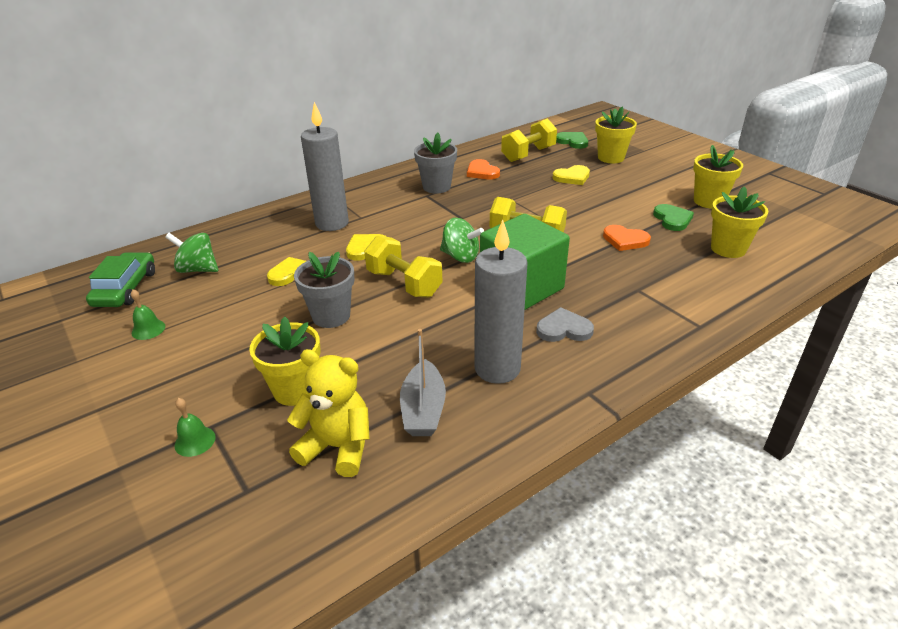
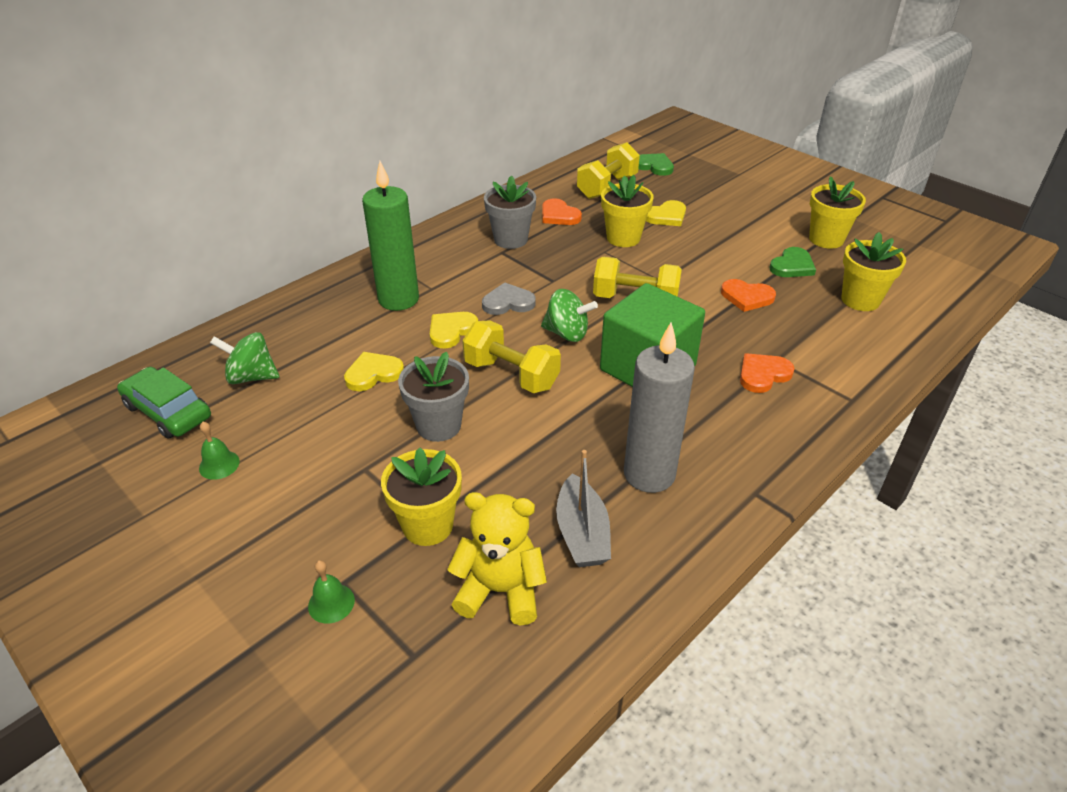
camera: 10 degrees left, 5 degrees up
green car [86,252,155,307] -> green car turned 45 degrees counterclockwise [117,367,211,439]
grey candle [301,102,349,231] -> green candle [362,161,419,311]
grey heart [536,307,594,342] -> grey heart moved to [482,282,536,315]
yellow flower pot [595,107,637,163] -> yellow flower pot moved to [601,175,654,247]
green heart [653,204,694,231] -> green heart turned 60 degrees clockwise [769,247,816,277]
none -> orange heart [740,353,795,393]

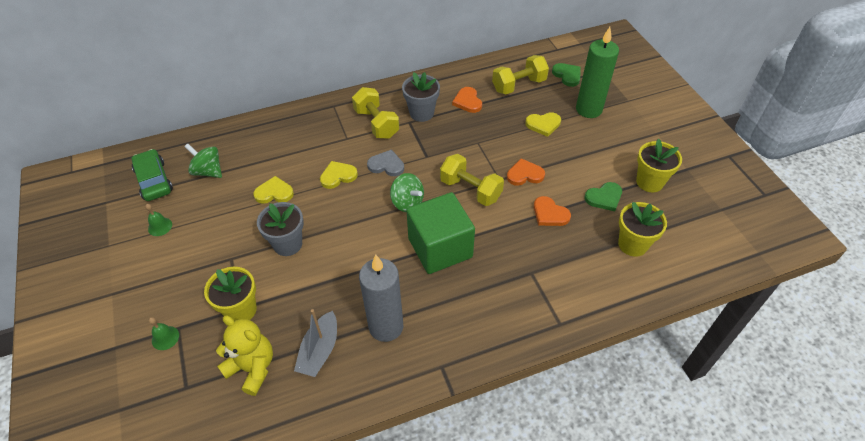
camera: 25 degrees right, 10 degrees up
green candle [362,161,419,311] -> green candle moved to [576,27,619,118]
yellow dumbbell [462,320,561,393] -> yellow dumbbell moved to [352,87,399,139]
yellow flower pot [601,175,654,247] -> none
orange heart [740,353,795,393] -> orange heart moved to [507,158,545,186]

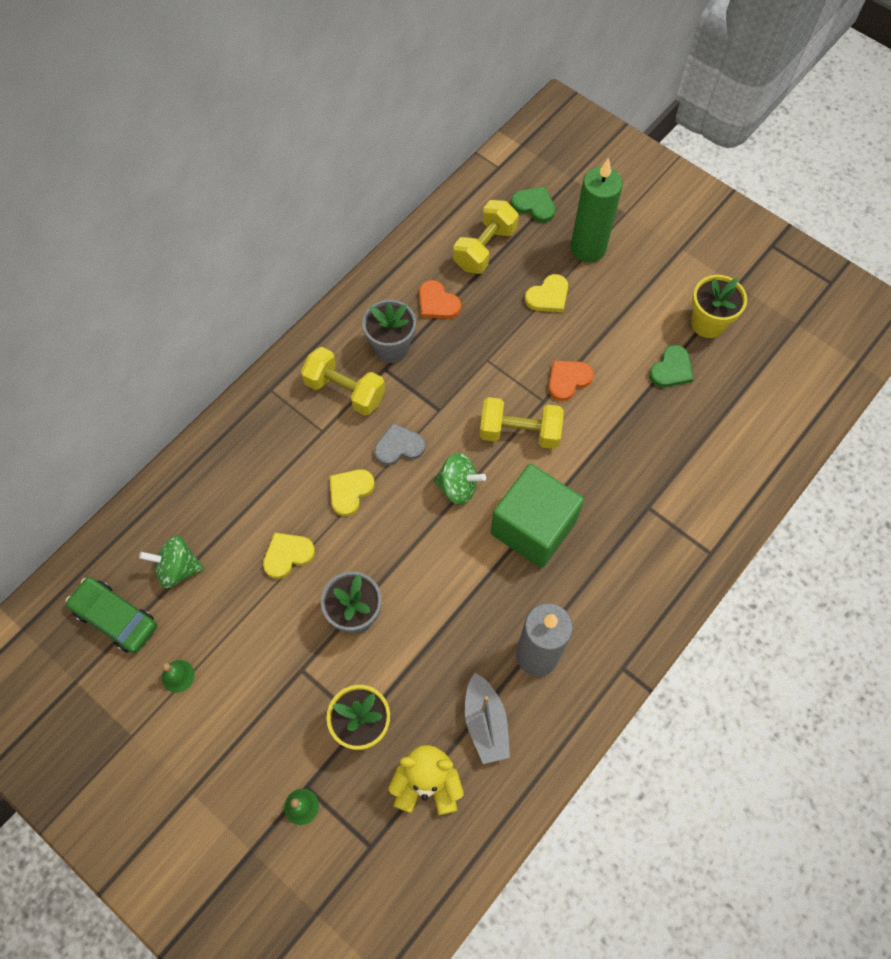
camera: 30 degrees left, 15 degrees up
orange heart [534,196,571,226] -> none
yellow flower pot [618,202,667,257] -> none

